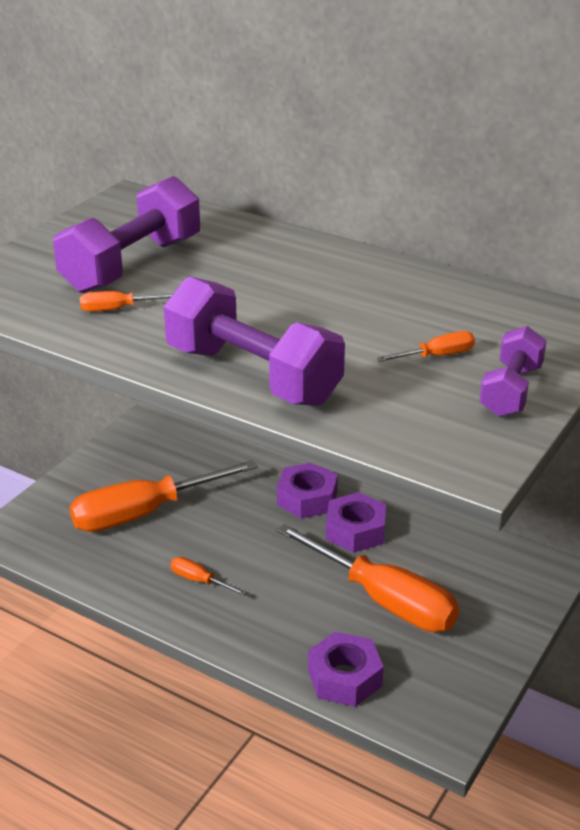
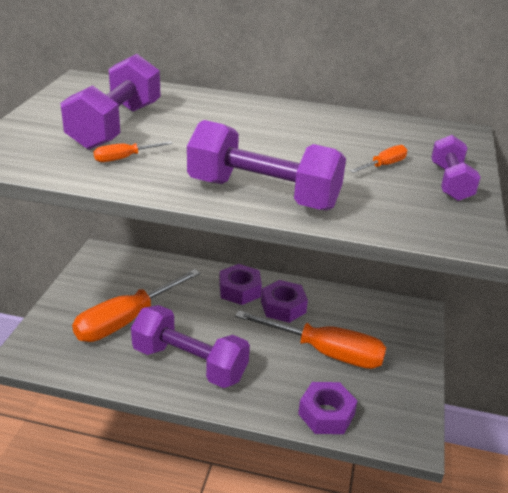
camera: 20 degrees left, 0 degrees up
orange screwdriver [170,557,247,596] -> purple dumbbell [131,305,250,388]

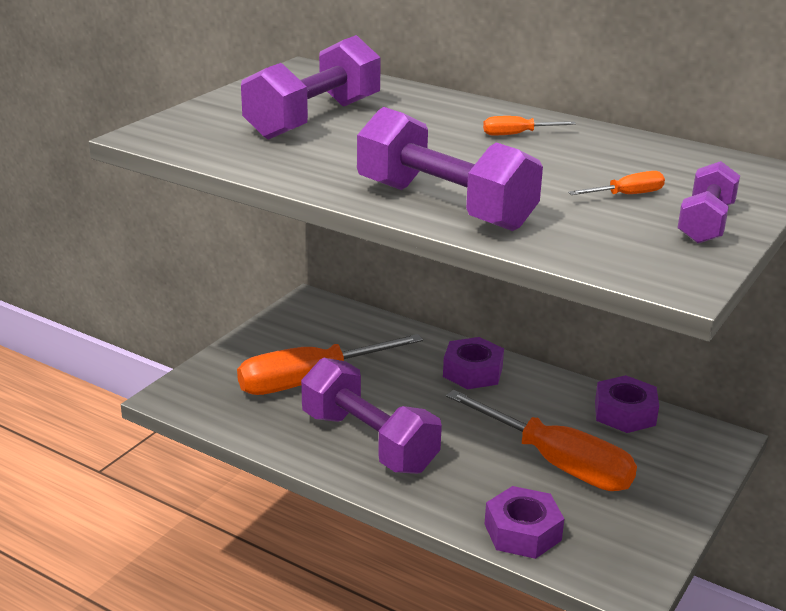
camera: 20 degrees right, 5 degrees down
orange screwdriver [94,141,173,162] -> orange screwdriver moved to [483,116,576,135]
purple nut [261,280,308,323] -> purple nut moved to [595,375,659,433]

